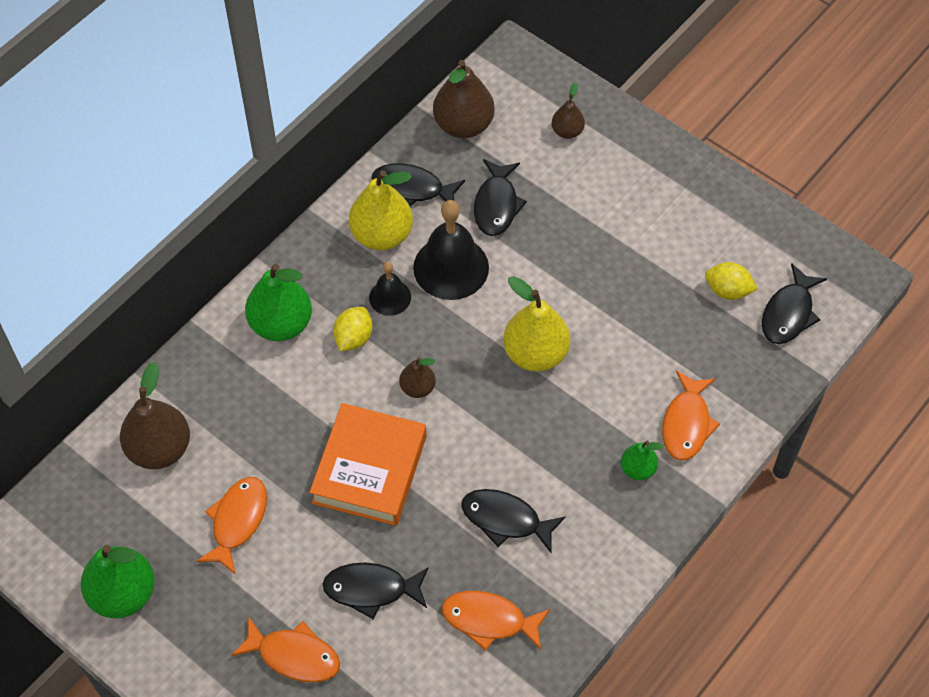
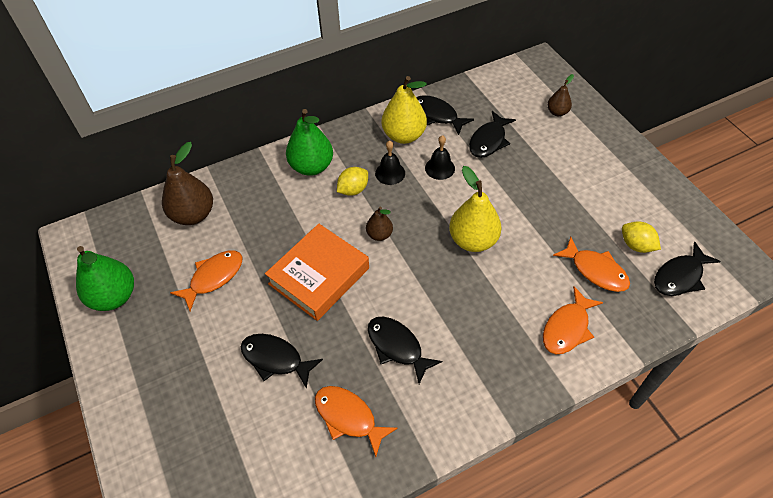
camera: 25 degrees right, 5 degrees down
orange fish [231,616,340,683] -> orange fish moved to [553,237,630,292]
black bell [413,200,489,300] -> black bell [425,135,455,180], size x0.55
brown pear [433,60,495,138] -> none
green pear [621,440,663,480] -> none

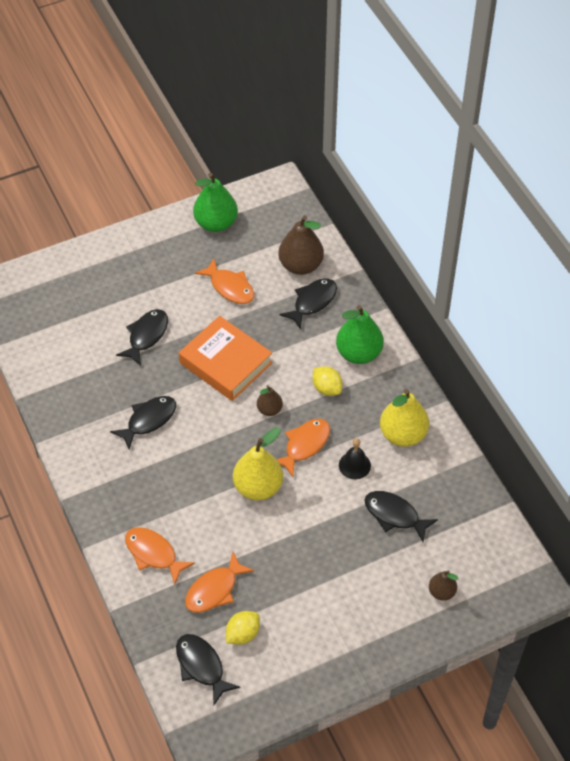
camera: 90 degrees right, 0 degrees up
orange fish [315,386,398,457] -> orange fish moved to [276,419,330,477]
black bell [375,141,405,185] -> none
black fish [416,95,474,135] -> black fish moved to [279,278,337,330]

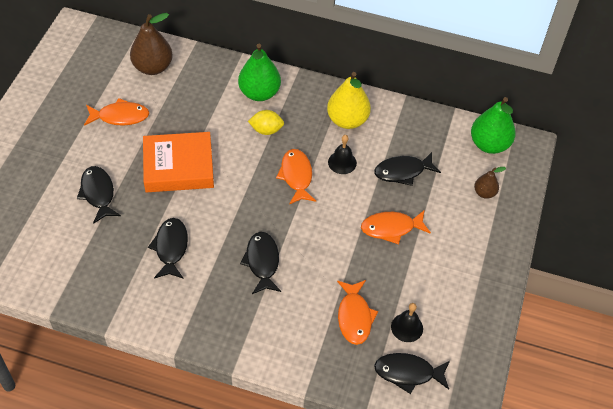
camera: 50 degrees left, 0 degrees up
orange fish [125,527,195,585] -> orange fish moved to [361,211,431,244]
green pear [193,173,238,232] -> green pear moved to [471,97,516,154]
yellow lemon [226,611,260,645] -> black bell [391,303,423,342]
yellow pear [233,428,283,500] -> none
brown pear [257,385,283,416] -> none
black fish [279,278,337,330] -> black fish moved to [240,232,281,294]

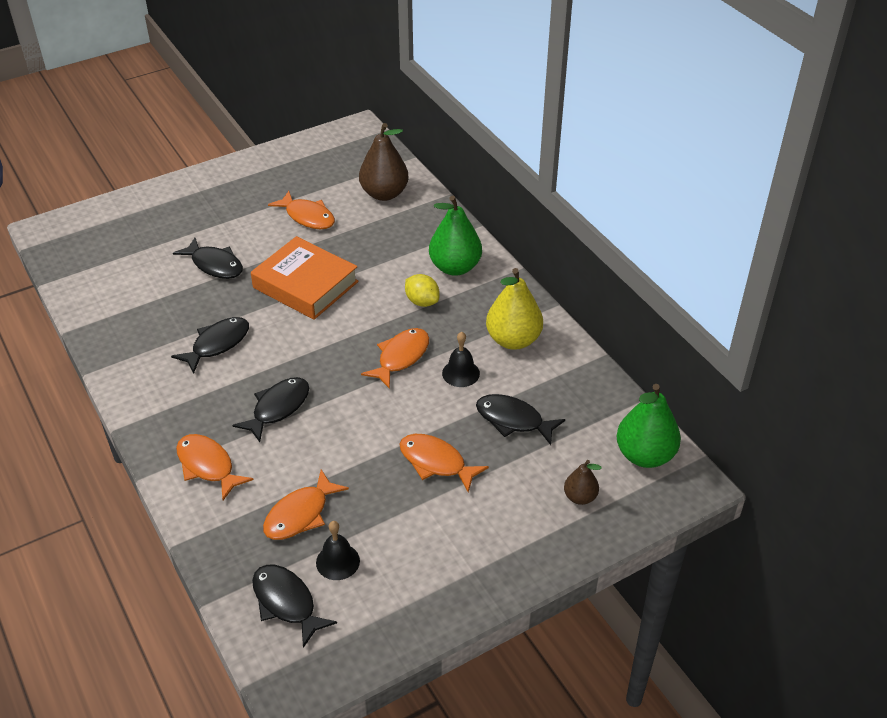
camera: 45 degrees right, 10 degrees down
black fish [77,166,121,224] -> black fish turned 105 degrees clockwise [173,238,243,279]
none -> orange fish [176,434,254,500]

